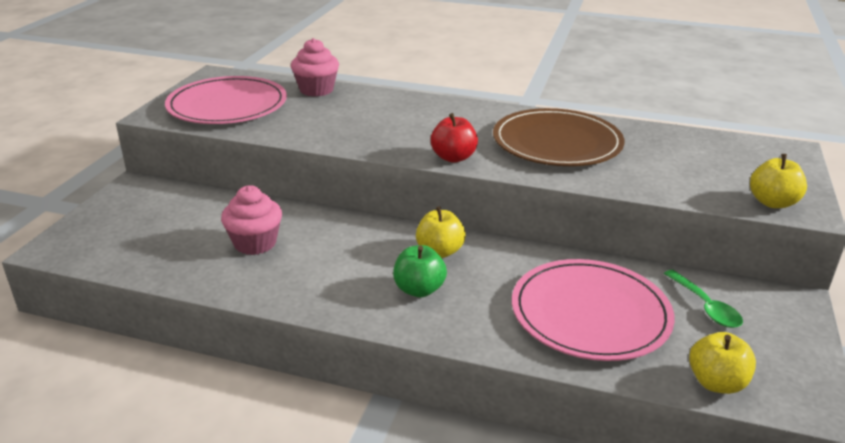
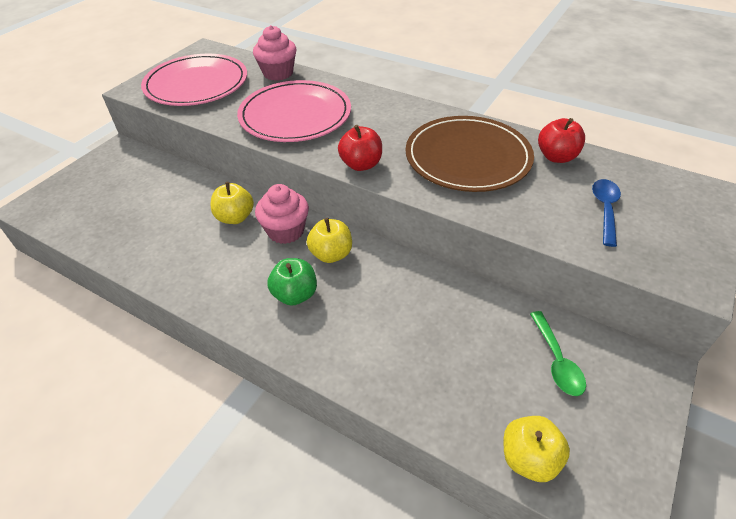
camera: 15 degrees right, 15 degrees up
pink cupcake [221,185,282,255] -> pink cupcake moved to [255,184,309,244]
pink plate [512,259,675,361] -> pink plate moved to [237,80,351,142]
yellow apple [750,154,807,208] -> yellow apple moved to [211,182,254,224]
none -> red apple [538,118,585,163]
none -> blue spoon [592,179,621,247]

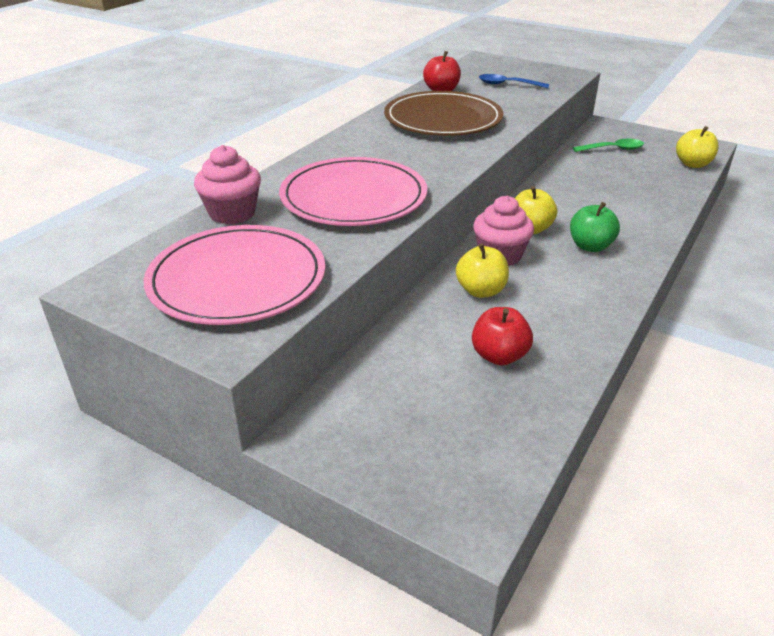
camera: 90 degrees left, 10 degrees down
red apple [338,125,382,171] -> red apple moved to [472,307,533,365]

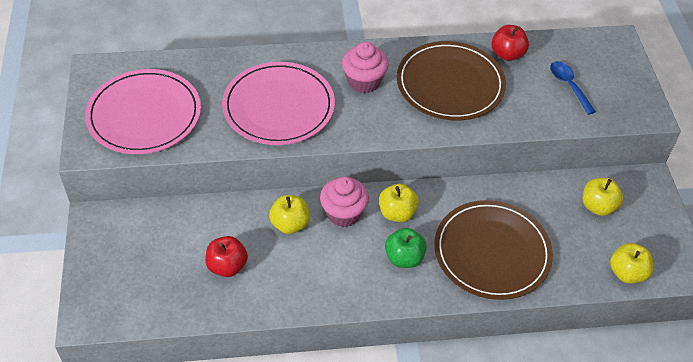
camera: 50 degrees right, 15 degrees up
pink cupcake [194,145,261,224] -> pink cupcake moved to [342,42,388,93]
green spoon [573,139,644,152] -> yellow apple [583,178,623,216]
none -> brown plate [434,200,553,300]

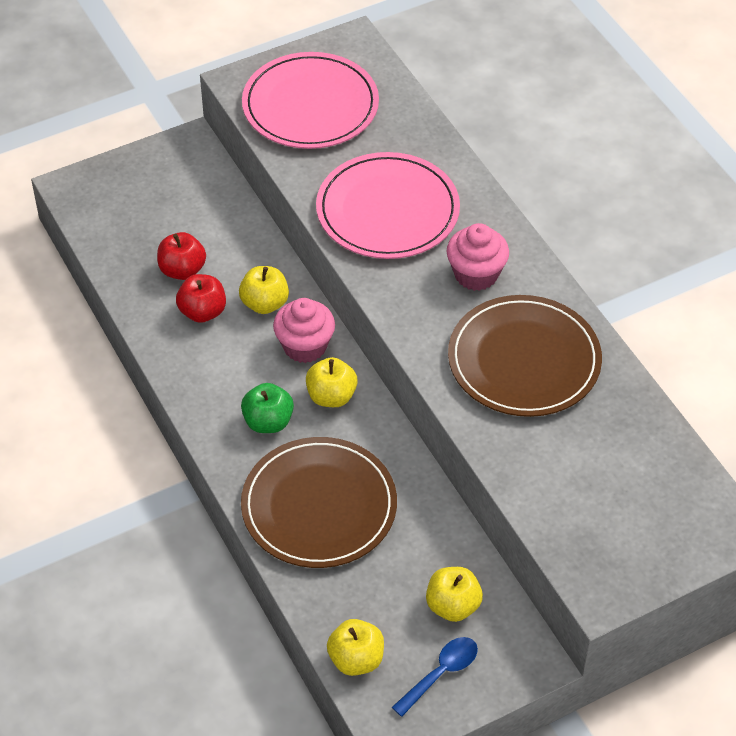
camera: 70 degrees right, 0 degrees up
red apple [491,25,529,61] -> red apple moved to [176,274,226,323]
blue spoon [550,61,596,115] -> blue spoon moved to [392,637,478,717]

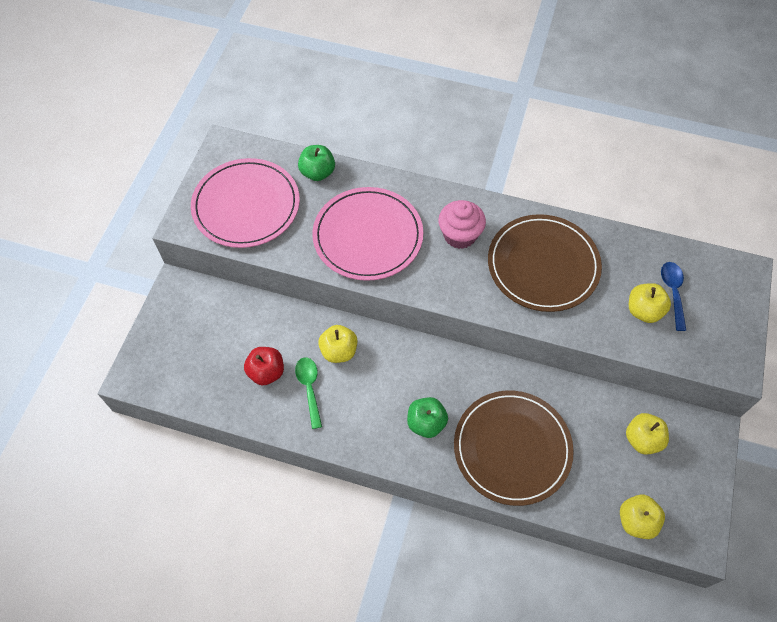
camera: 45 degrees left, 10 degrees up
red apple [176,274,226,323] -> green spoon [295,357,322,429]
pink cupcake [273,298,335,363] -> none
yellow apple [306,357,358,407] -> yellow apple moved to [629,283,671,323]
blue spoon [392,637,478,717] -> blue spoon moved to [661,262,687,331]
none -> green apple [298,145,335,181]

